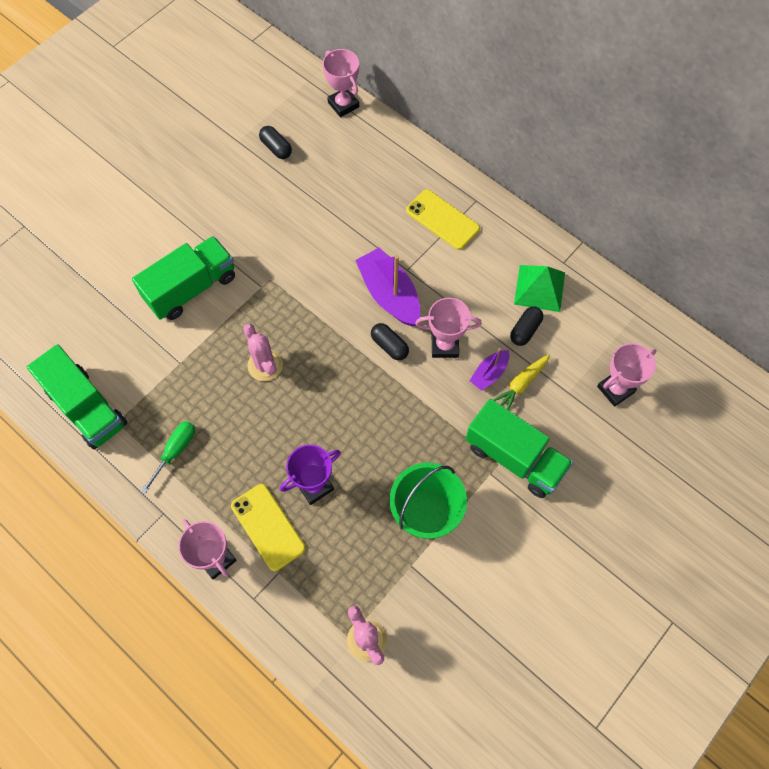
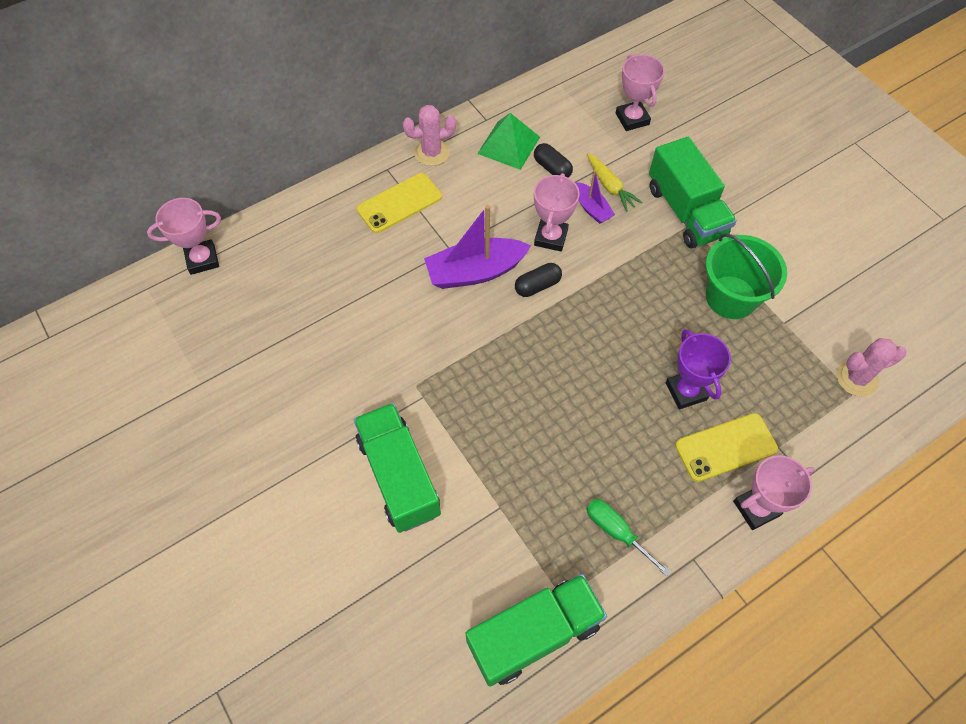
camera: 75 degrees left, 5 degrees down
pink cactus [243,324,283,381] -> pink cactus moved to [403,105,456,166]
black capsule [259,126,292,159] -> none
green truck [465,399,573,498] -> green truck turned 105 degrees clockwise [649,137,737,248]

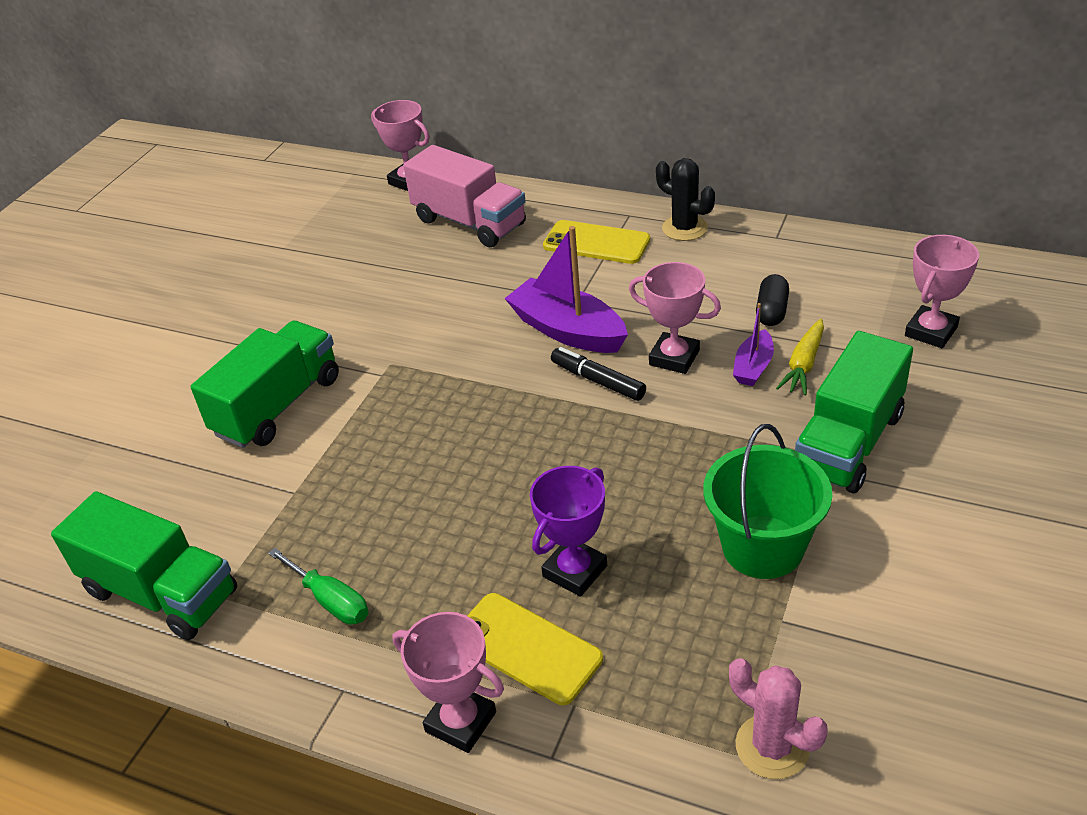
camera: 60 degrees right, 20 degrees down
pink cactus [403,105,456,166] -> black cactus [656,158,715,241]
green pyramid [477,113,540,170] -> none
black capsule [515,263,562,297] -> black marker [551,347,646,401]
pink trophy [534,173,580,252] -> pink trophy turned 45 degrees clockwise [629,262,721,374]
green screwdriver [587,499,671,577] -> green screwdriver turned 120 degrees clockwise [268,548,368,625]
none -> pink truck [403,145,526,247]

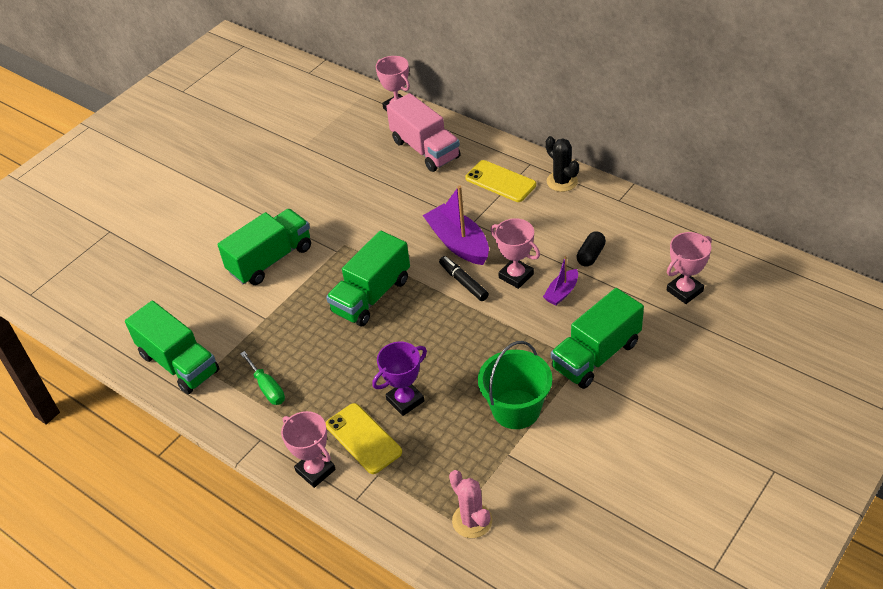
camera: 15 degrees right, 5 degrees up
yellow carrot [776,319,824,395] -> none
none -> green truck [326,231,410,327]

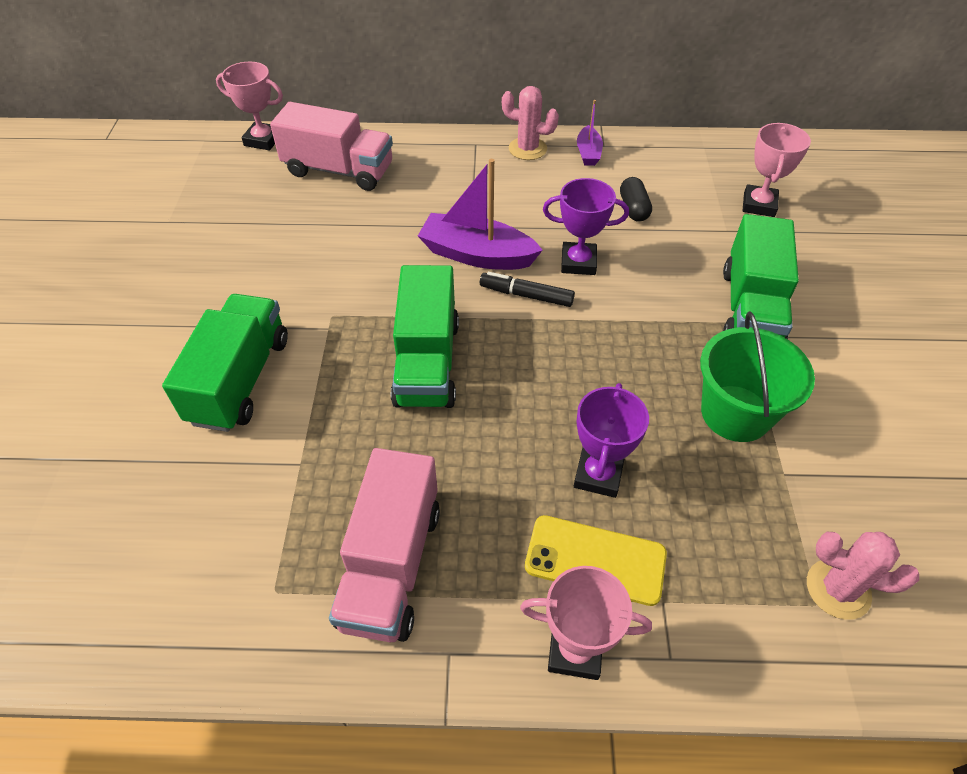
camera: 40 degrees left, 5 degrees up
green truck [125,301,220,394] -> none
green screwdriver [240,351,285,405] -> pink truck [329,448,440,642]
yellow phone [465,160,536,202] -> none
pink trophy [490,218,540,289] -> purple trophy [543,178,629,275]
purple boat [543,256,578,306] -> purple boat moved to [577,100,603,166]
black cactus [546,136,579,192] -> pink cactus [502,86,559,160]

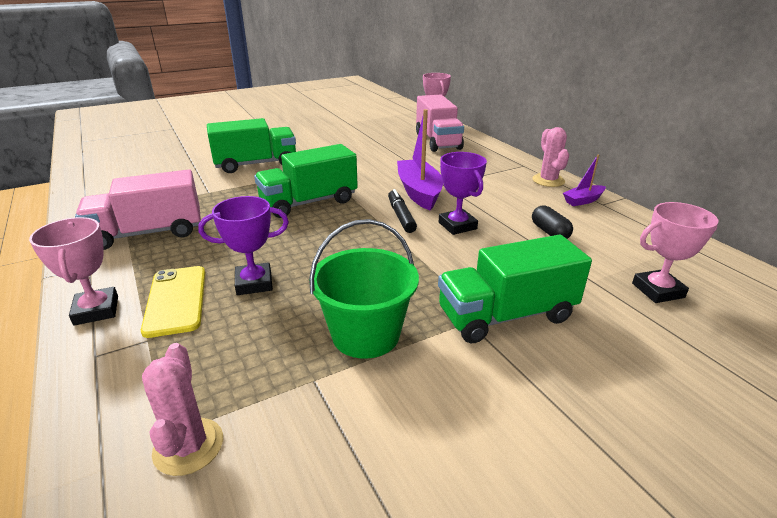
camera: 60 degrees right, 20 degrees down
black capsule [620,177,652,222] -> black capsule turned 75 degrees counterclockwise [532,205,573,239]

